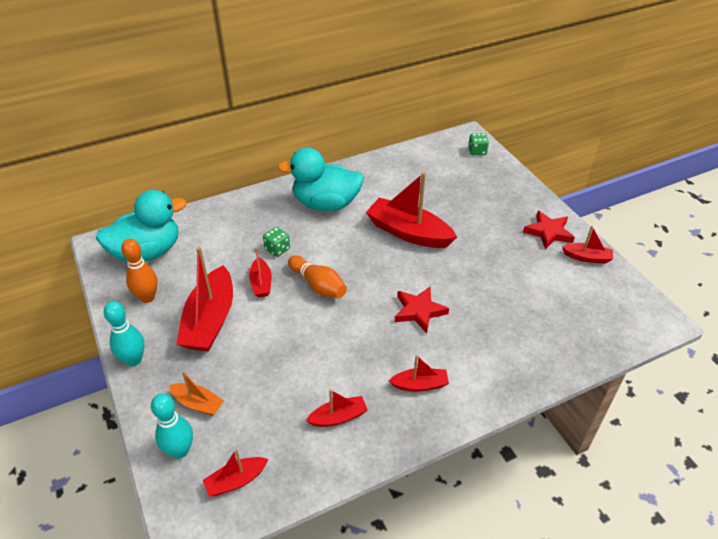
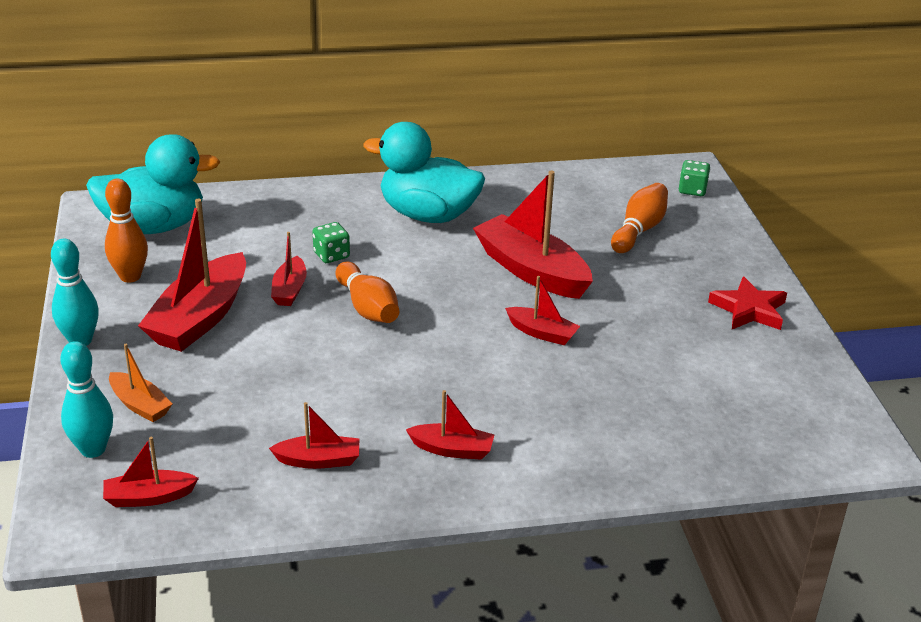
camera: 15 degrees right, 10 degrees down
red star [395,287,449,333] -> none
red boat [562,226,613,264] -> red boat moved to [505,276,580,345]
none -> orange bowling pin [611,183,668,253]

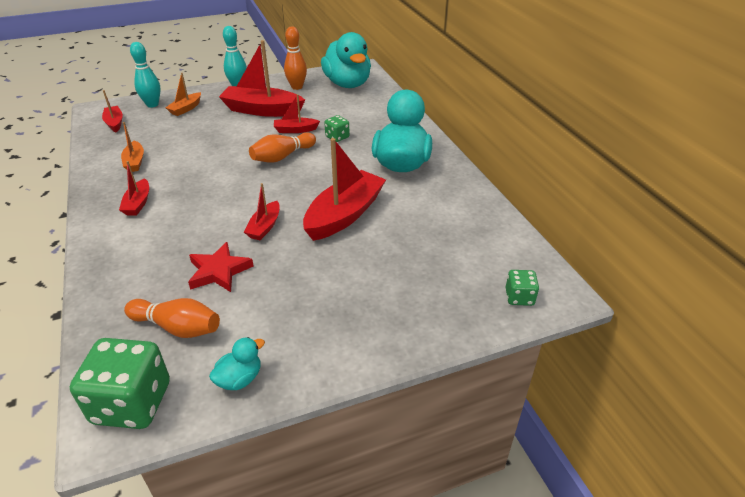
camera: 80 degrees right, 5 degrees up
red boat [269,402,359,469] -> orange boat [121,122,144,172]
orange bowling pin [611,183,668,253] -> orange bowling pin moved to [124,298,220,338]
red star [708,276,787,330] -> red star moved to [188,242,254,292]
none -> green dice [70,338,170,429]
none -> turquoise duck [209,337,265,390]

